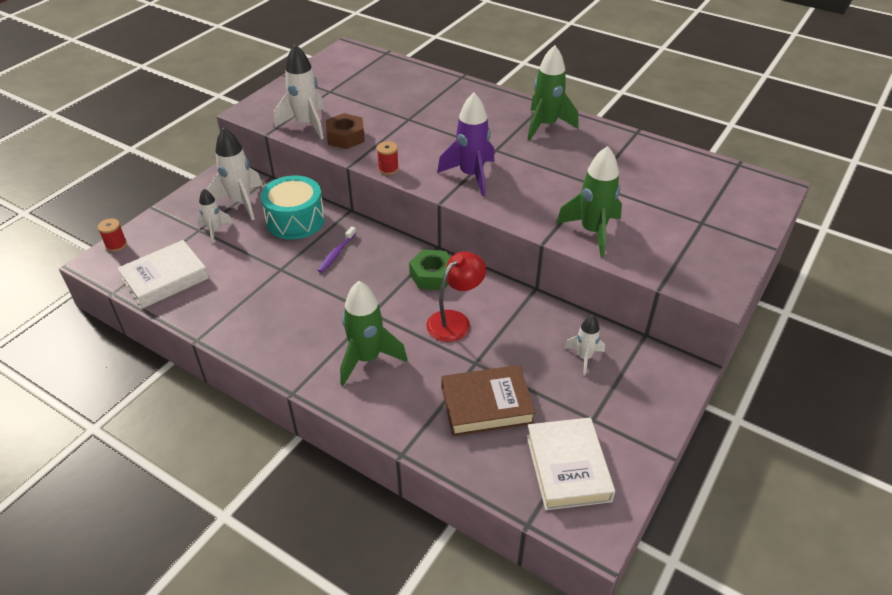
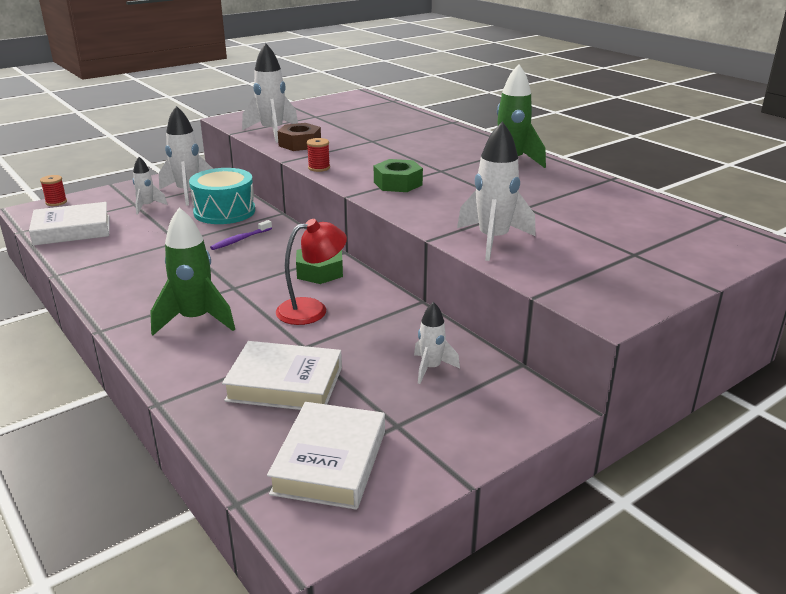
camera: 20 degrees right, 15 degrees down
purple rocket [437,93,495,196] -> green nut [374,159,423,192]
brown book [442,365,536,436] -> white book [222,341,342,410]
green rocket [556,146,622,257] -> white rocket [457,121,536,261]

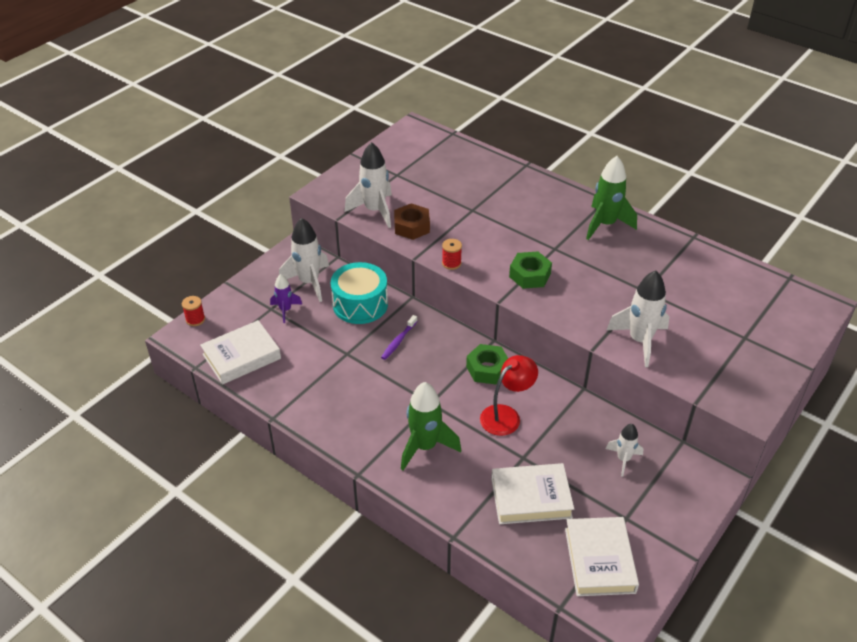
camera: 15 degrees left, 15 degrees up
white rocket [133,157,168,215] -> purple rocket [270,274,302,323]

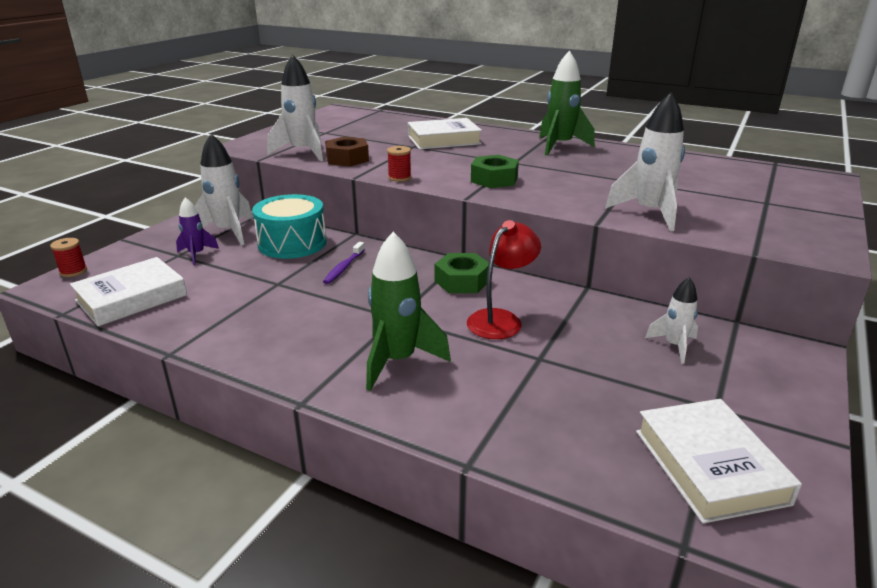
camera: 10 degrees left, 15 degrees down
white book [491,463,574,524] -> white book moved to [408,118,482,149]

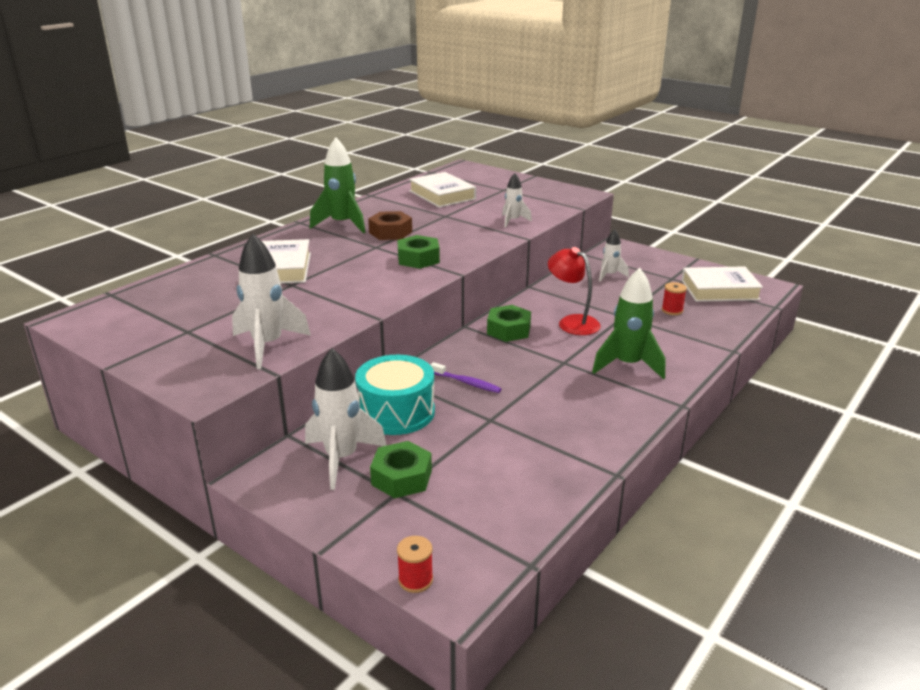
camera: 80 degrees left, 0 degrees up
white book [70,257,187,326] -> white book moved to [409,172,476,207]
purple rocket [176,197,219,265] -> green nut [370,441,432,498]
brown nut [325,137,369,166] -> brown nut moved to [368,211,412,240]
red spool [387,146,411,182] -> red spool moved to [662,282,687,315]
white rocket [605,92,685,231] -> white rocket [502,173,532,227], size x0.57

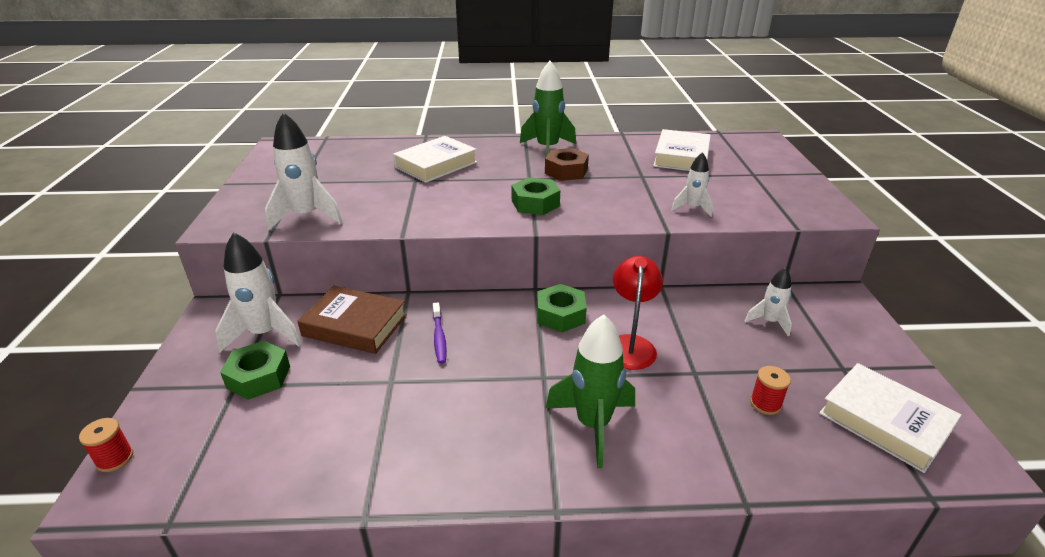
camera: 50 degrees right, 5 degrees up
turquoise drum [355,355,435,435] -> brown book [297,286,407,354]

